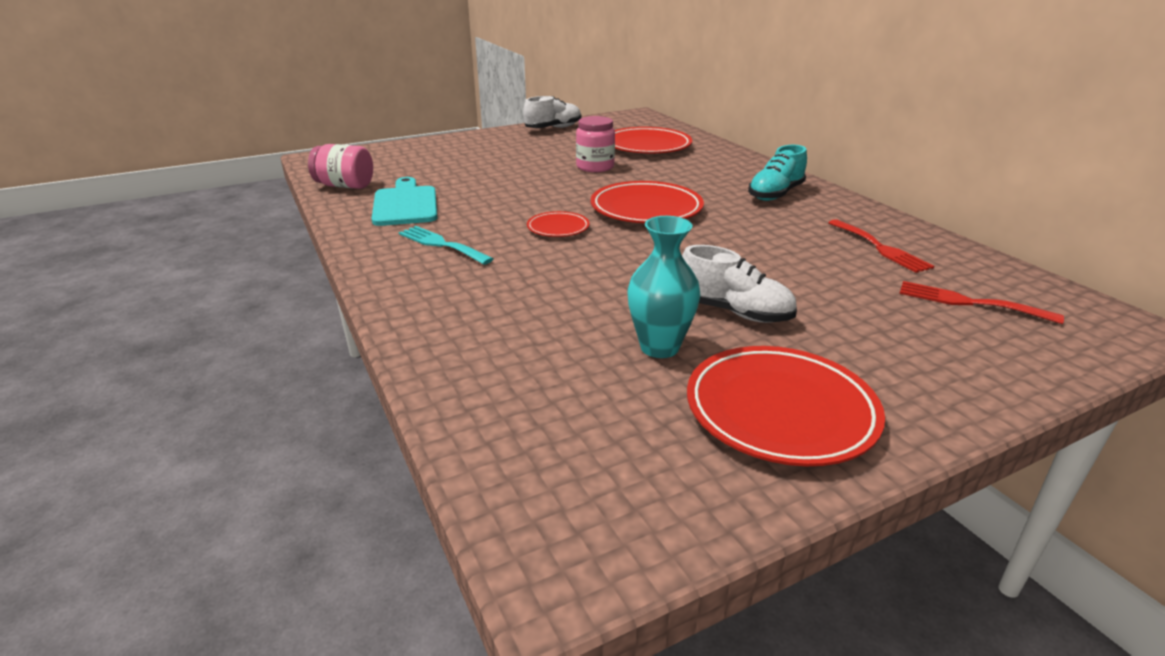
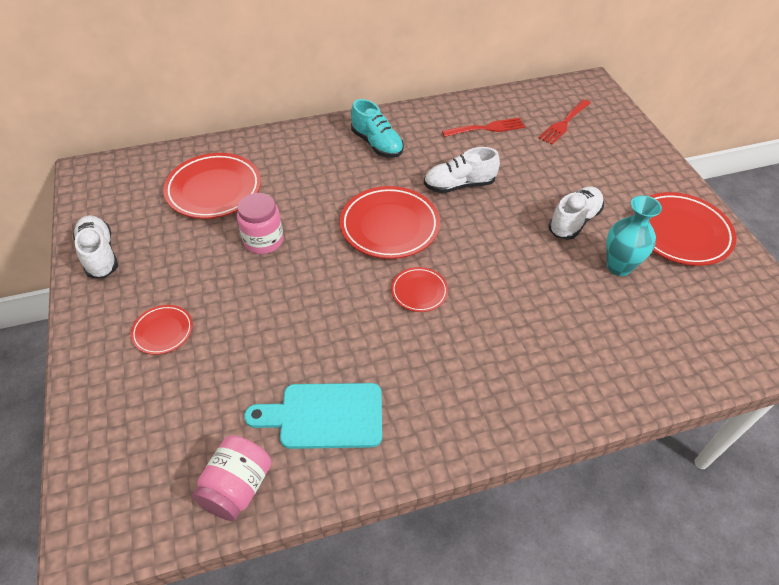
camera: 80 degrees left, 20 degrees up
turquoise fork [399,226,493,265] -> none
none -> red plate [131,305,193,355]
none -> white shoe [424,147,500,193]

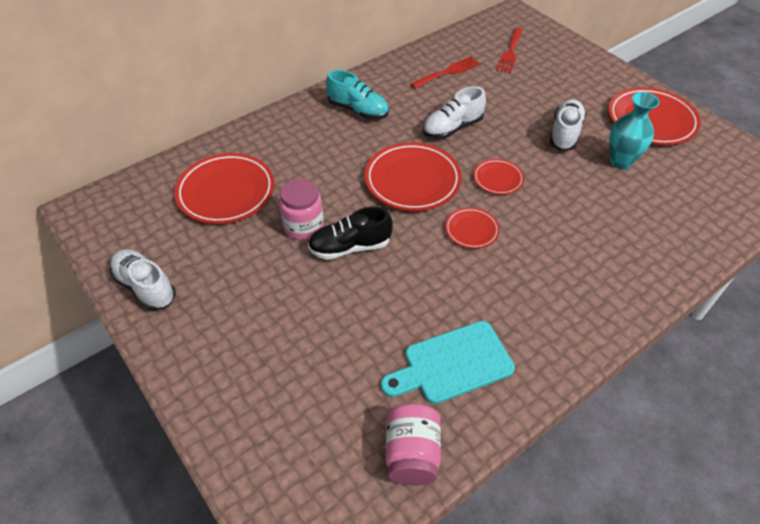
camera: 20 degrees left, 0 degrees up
red plate [131,305,193,355] -> red plate moved to [473,159,524,195]
none -> black shoe [308,207,393,260]

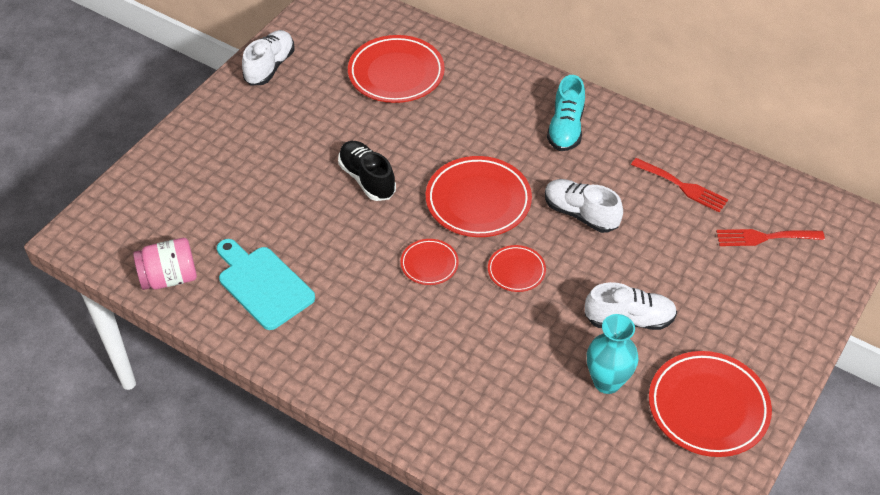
camera: 70 degrees right, 0 degrees up
pink jar [279,179,324,240] -> none

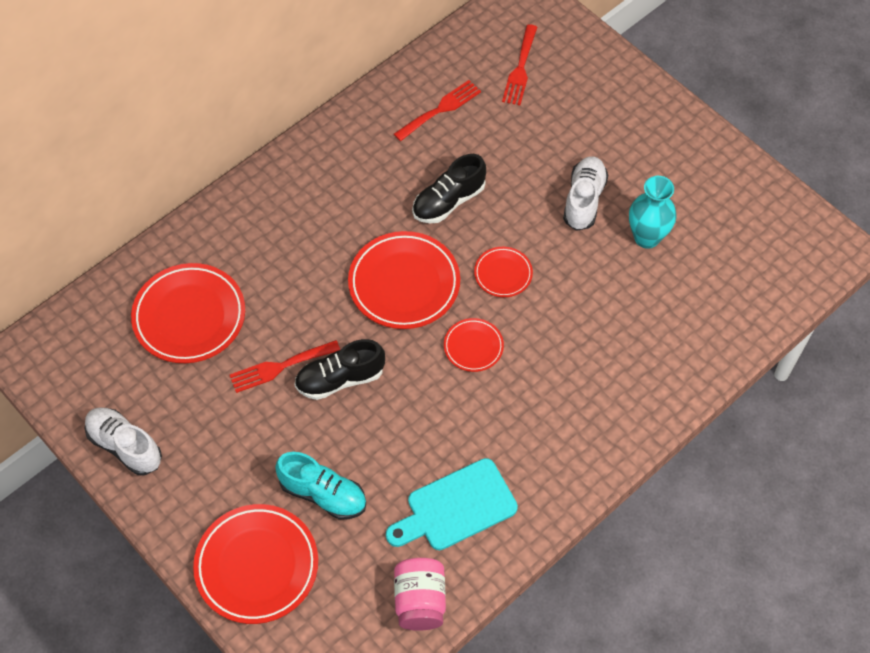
camera: 75 degrees left, 10 degrees up
white shoe [545,179,623,233] -> black shoe [412,154,486,223]
turquoise shoe [547,75,585,151] -> turquoise shoe moved to [275,452,366,520]
red plate [649,351,772,457] -> red plate moved to [193,504,318,624]
none -> red fork [230,340,340,393]

